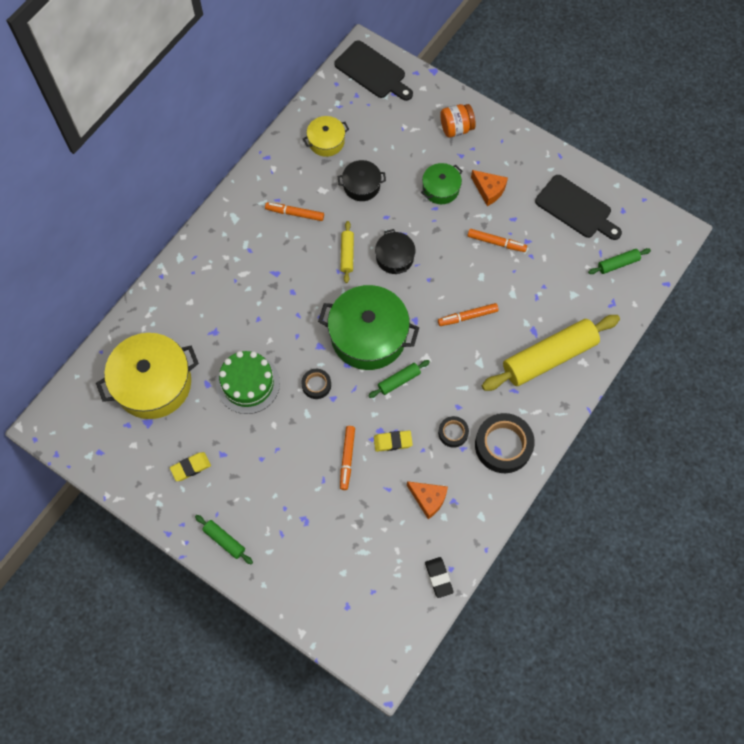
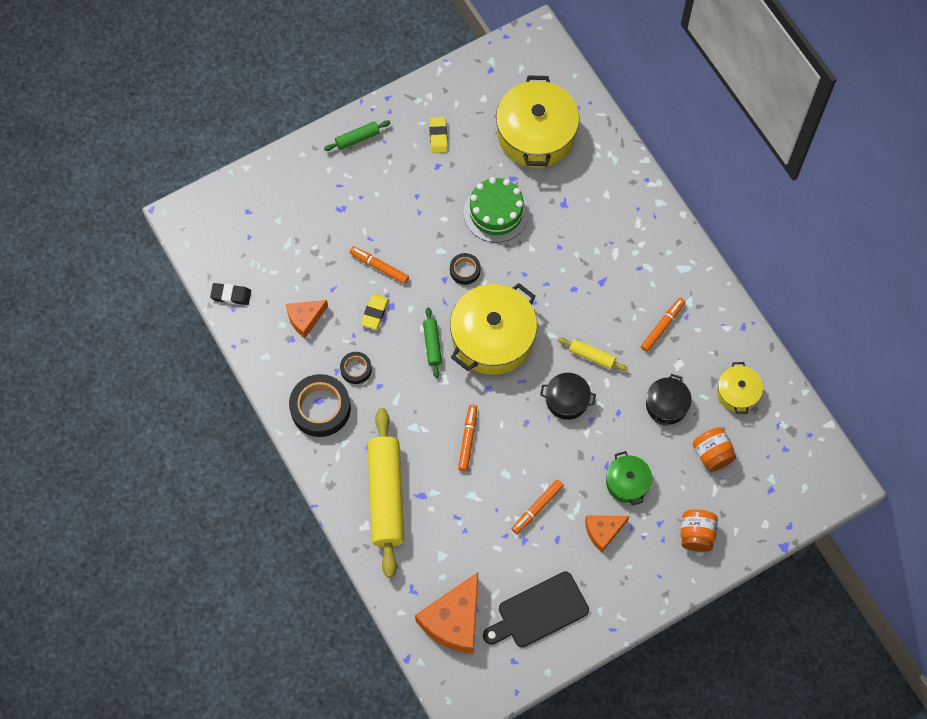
camera: 115 degrees right, 0 degrees up
green pot [318,285,419,370] -> yellow pot [450,283,537,375]
black cutting board [335,40,413,101] -> none
green rolling pin [588,248,651,274] -> orange cheese [415,572,478,654]
none -> orange jar [693,427,736,472]

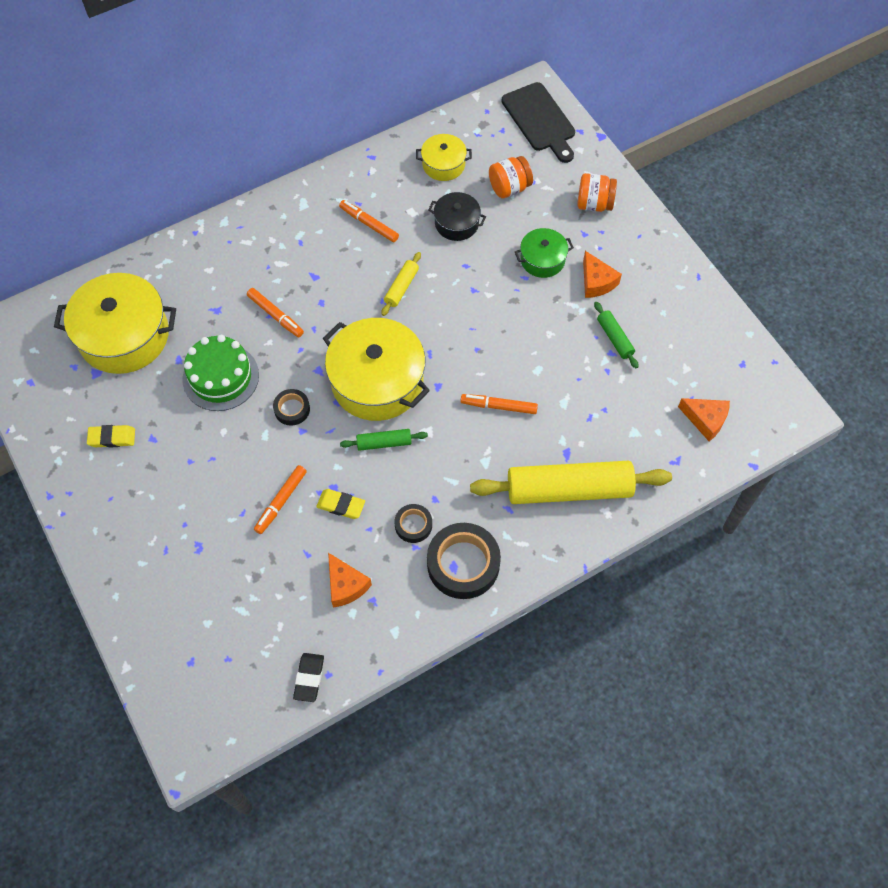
camera: 90 degrees left, 5 degrees down
green rolling pin [324,120,390,151] -> green rolling pin moved to [594,302,639,368]
orange cheese [415,572,478,654] -> orange cheese [678,398,730,441], size x0.57
black cutting board [483,572,589,648] -> black cutting board moved to [501,82,575,163]
orange marker [512,480,564,534] -> orange marker moved to [247,288,304,337]
black pot [540,373,596,420] -> none

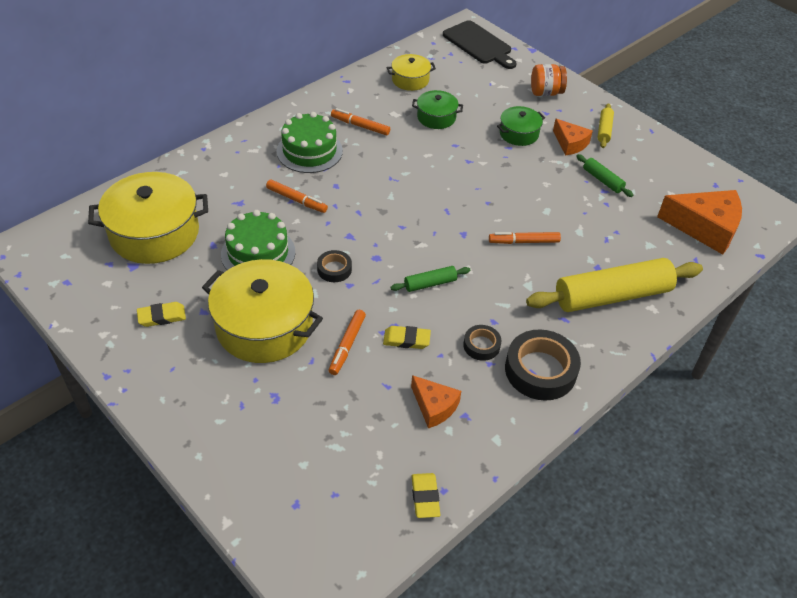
camera: 15 degrees left, 15 degrees down
black eraser [293,653,324,702] -> yellow eraser [412,473,440,518]
yellow pot [323,318,430,421] -> yellow pot moved to [202,259,323,363]
yellow rolling pin [381,252,421,316] -> yellow rolling pin moved to [598,103,614,148]
black pot [428,192,486,241] -> green pot [412,90,463,129]
orange jar [489,156,533,198] -> none
orange cheese [678,398,730,441] -> orange cheese [657,190,742,255], size x1.74
none -> green cake [277,112,343,173]

